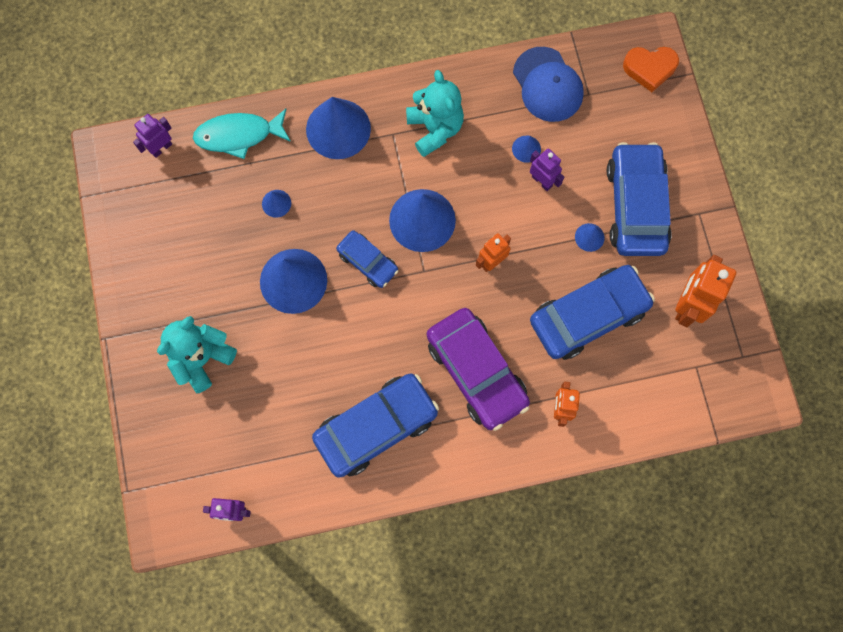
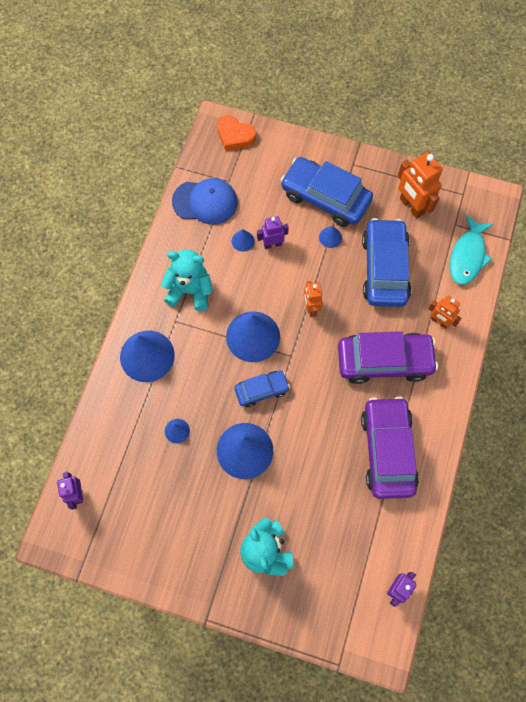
camera: 60 degrees left, 5 degrees down
turquoise fish [193,109,291,159] -> turquoise fish moved to [450,215,493,285]
blue car [312,373,439,478] -> purple car [361,396,419,499]
orange heart [623,47,679,92] -> orange heart turned 90 degrees clockwise [217,115,256,151]

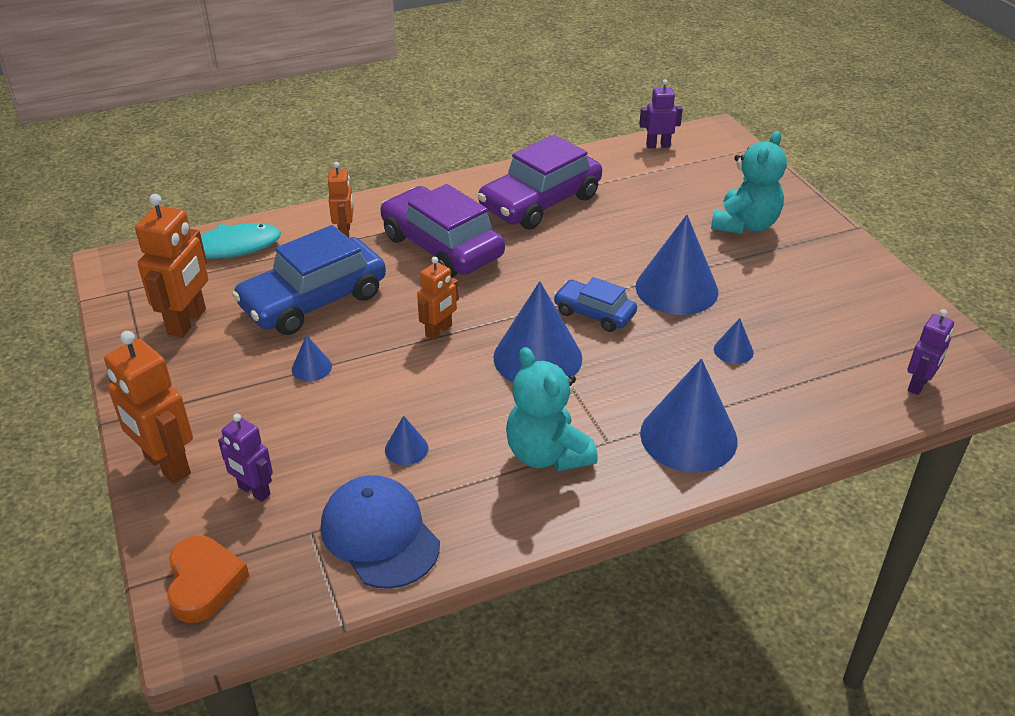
camera: 130 degrees left, 30 degrees down
purple robot [257,216,289,249] -> purple robot moved to [218,414,273,502]
blue car [281,157,373,227] -> none
none -> orange robot [104,331,193,484]

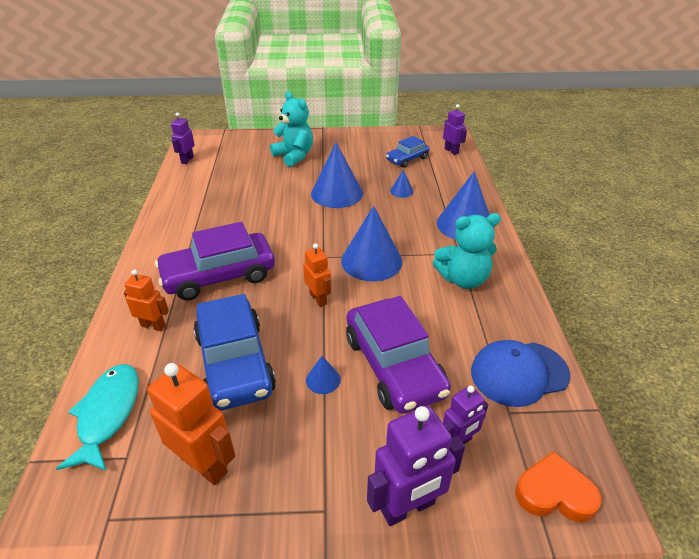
camera: 70 degrees left, 0 degrees up
orange robot [104,331,193,484] -> purple robot [367,406,465,526]
blue cone [385,415,428,465] -> none
purple car [478,134,602,230] -> purple car moved to [346,296,451,414]
blue car [553,277,637,332] -> blue car moved to [386,136,430,168]

